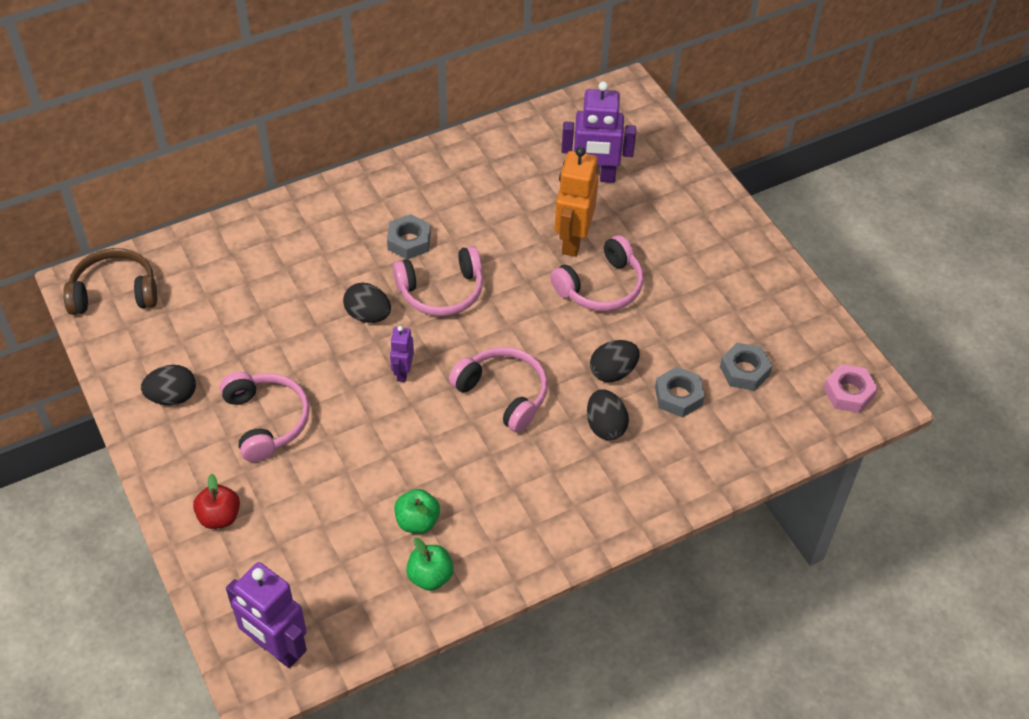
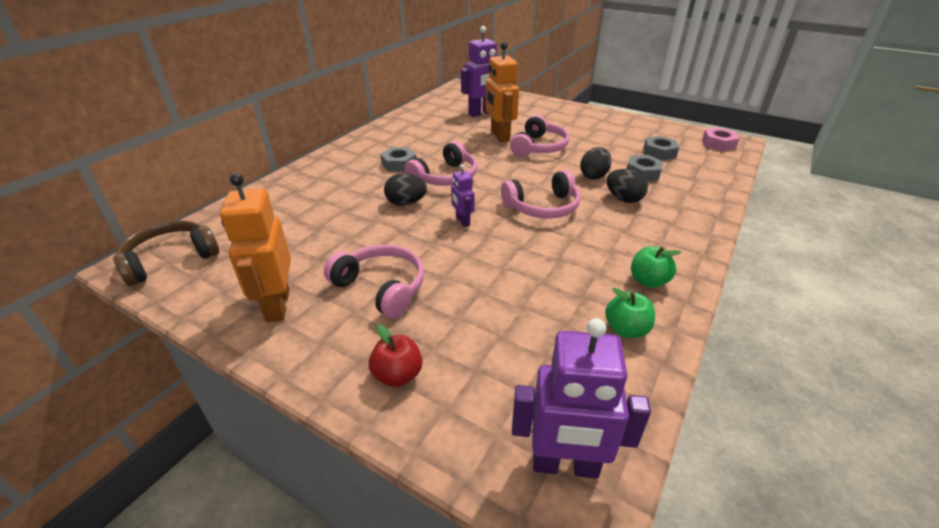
camera: 30 degrees left, 15 degrees down
black egg [141,365,196,405] -> orange robot [220,173,291,322]
green apple [394,489,440,533] -> green apple moved to [631,246,682,288]
pink headphones [449,347,548,433] -> pink headphones turned 150 degrees clockwise [501,170,581,219]

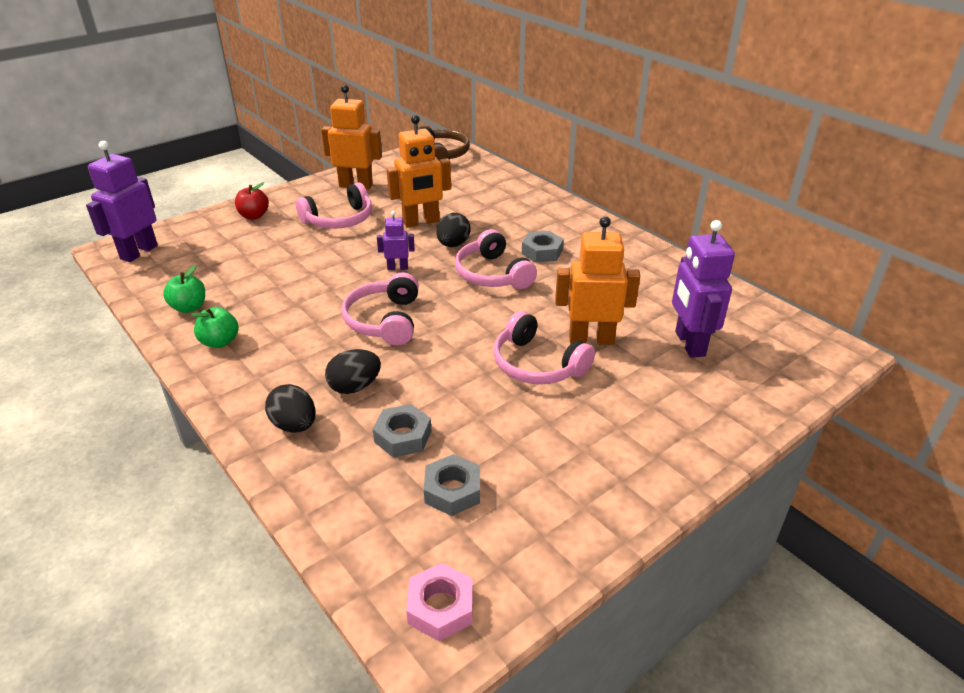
camera: 110 degrees right, 0 degrees up
black egg [580,147,612,180] -> black egg moved to [265,384,316,433]
none -> orange robot [387,115,451,228]

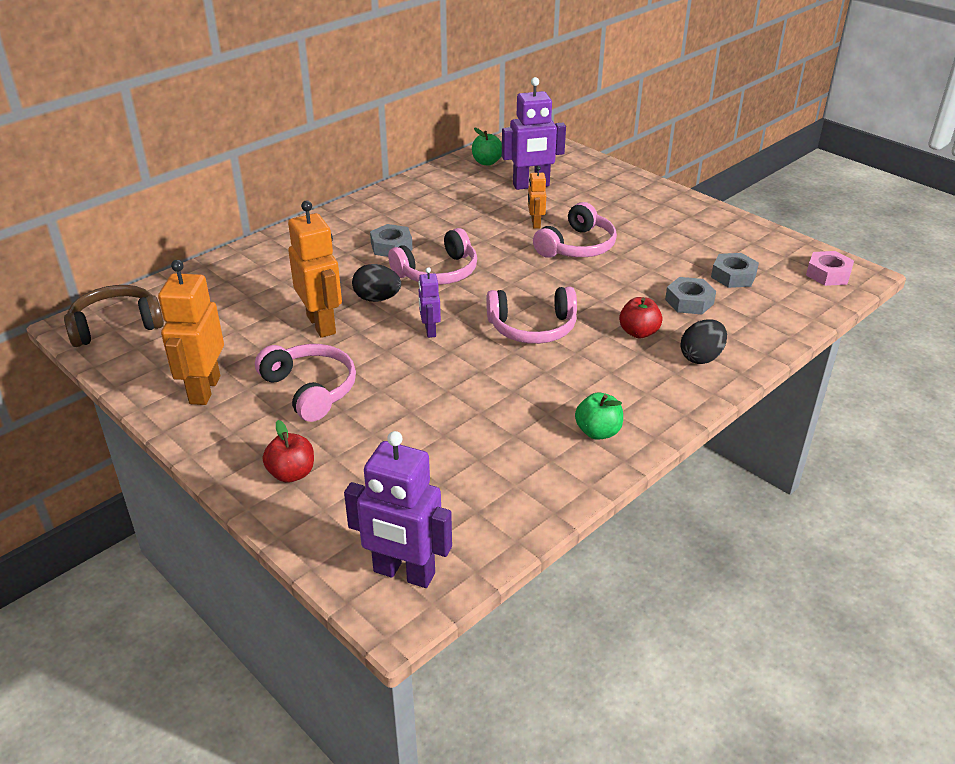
camera: 95 degrees left, 0 degrees up
green apple [163,265,205,313] -> green apple moved to [472,128,502,166]
black egg [325,349,381,394] -> red apple [619,297,662,338]
orange robot [555,216,640,345] -> orange robot [528,166,546,229], size x0.53

